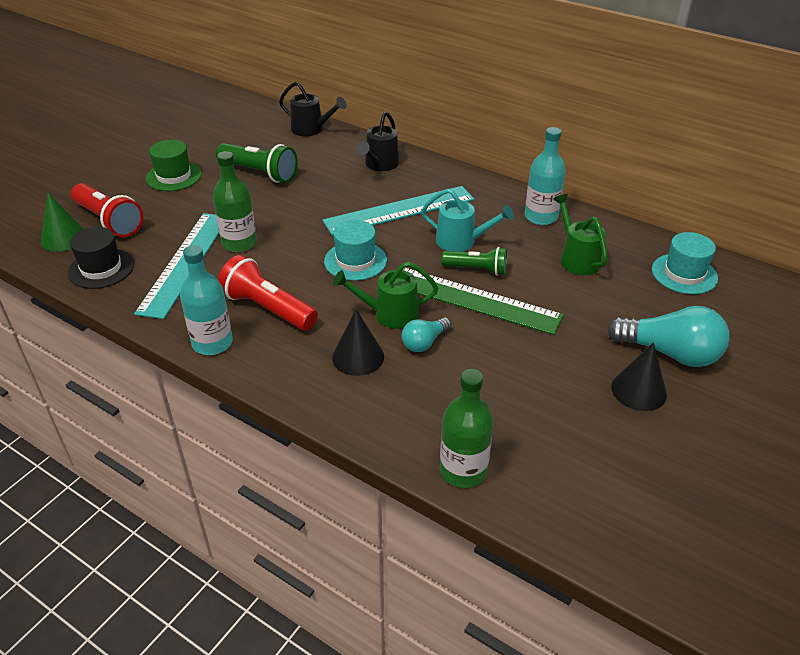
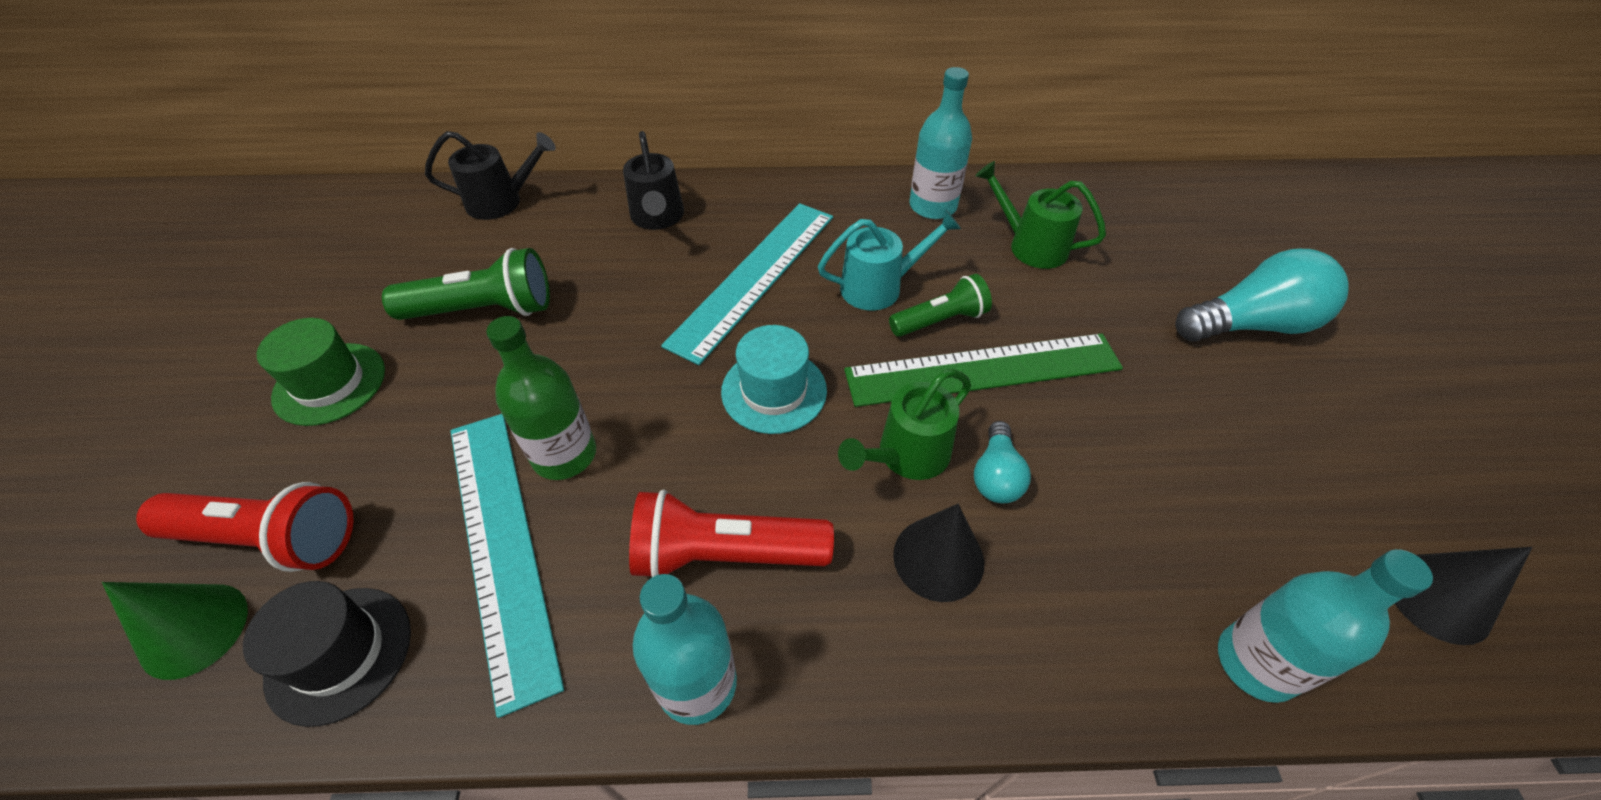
camera: 35 degrees left, 10 degrees up
green bottle [440,369,494,488] -> turquoise bottle [1218,549,1433,703]
black cone [611,342,667,411] -> black cone moved to [1395,547,1533,645]
turquoise hat [652,232,718,294] -> none

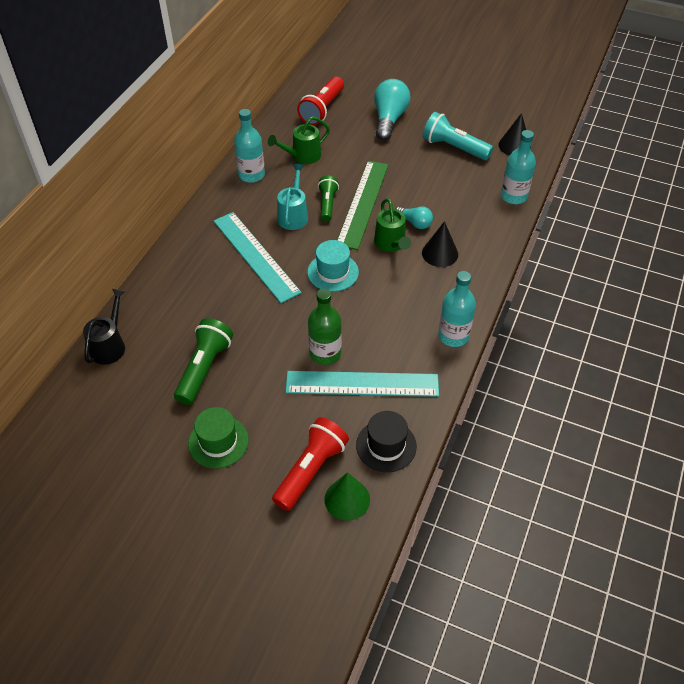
camera: 65 degrees left, 0 degrees up
black watering can [623,131,684,230] -> none
red flashlight [629,490,834,577] -> red flashlight moved to [297,77,344,125]
none -> turquoise flashlight [423,112,493,160]

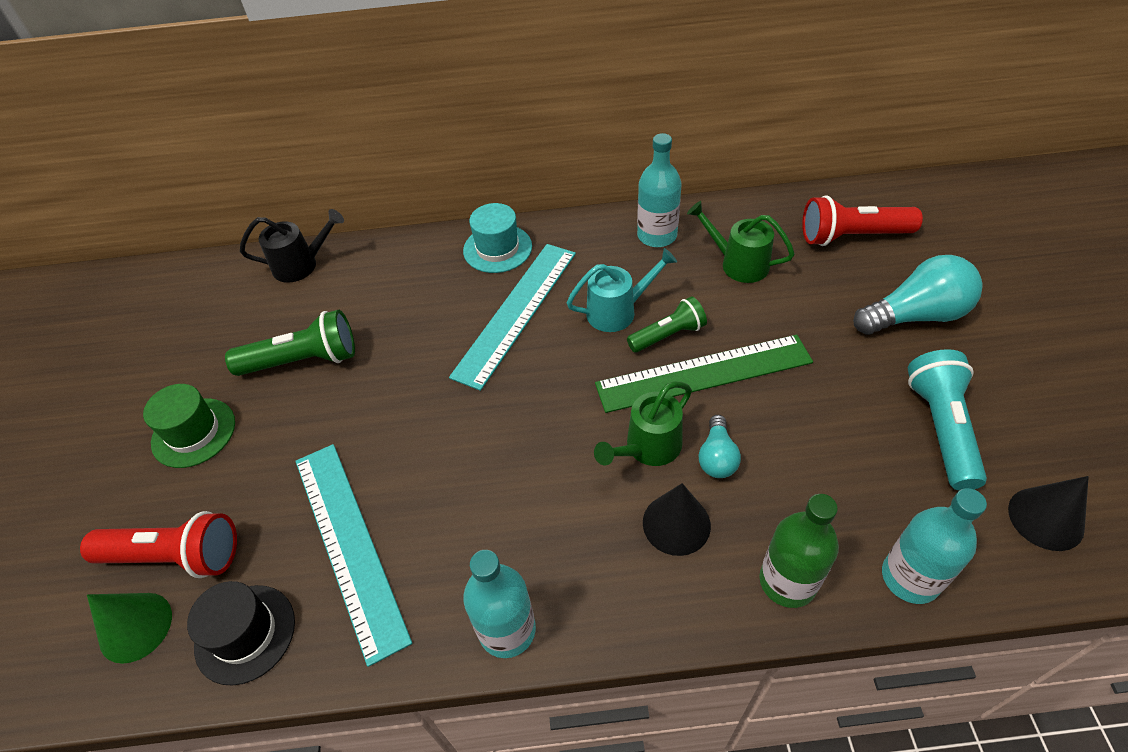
camera: 65 degrees right, 0 degrees up
turquoise hat [307,240,359,292] -> turquoise hat moved to [463,203,532,273]
green bottle [308,289,342,365] -> green bottle moved to [759,494,839,608]

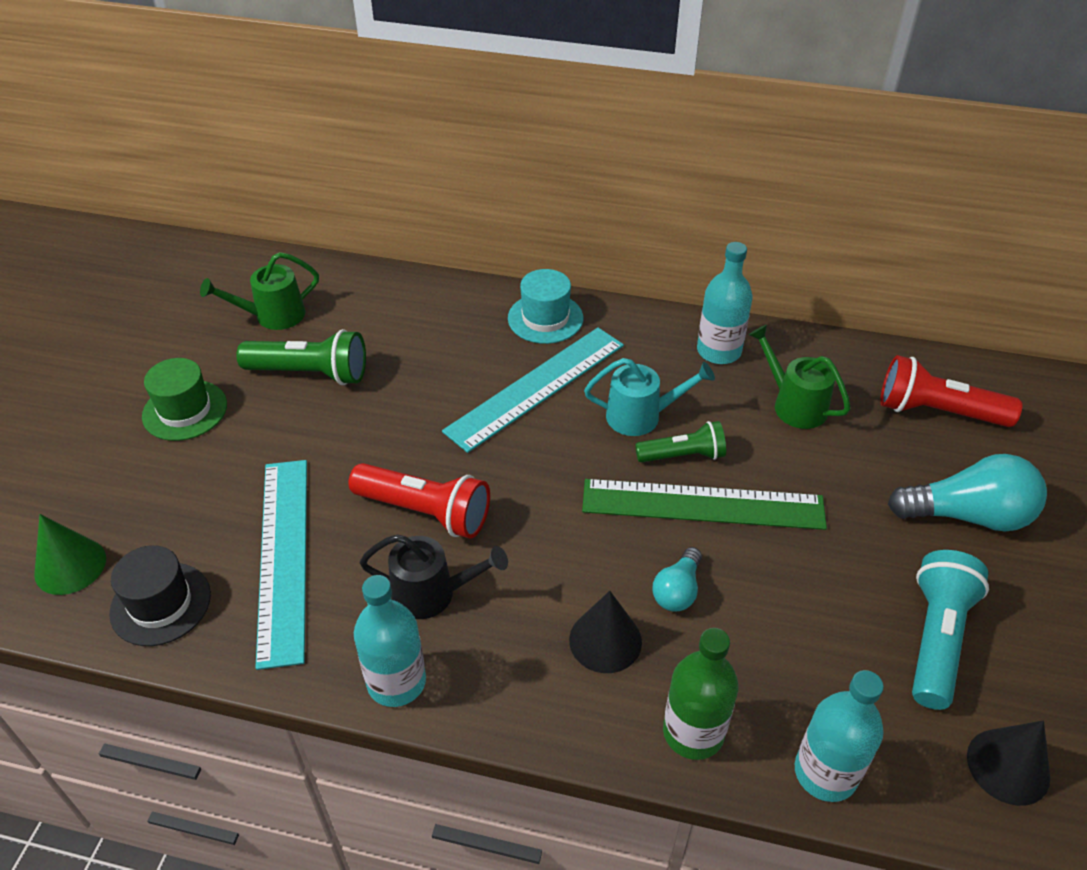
camera: 15 degrees right, 5 degrees down
red flashlight [80,511,237,578] -> red flashlight moved to [348,463,490,539]
black watering can [240,209,344,283] -> black watering can moved to [360,534,508,619]
green watering can [594,382,692,466] -> green watering can moved to [200,252,319,330]

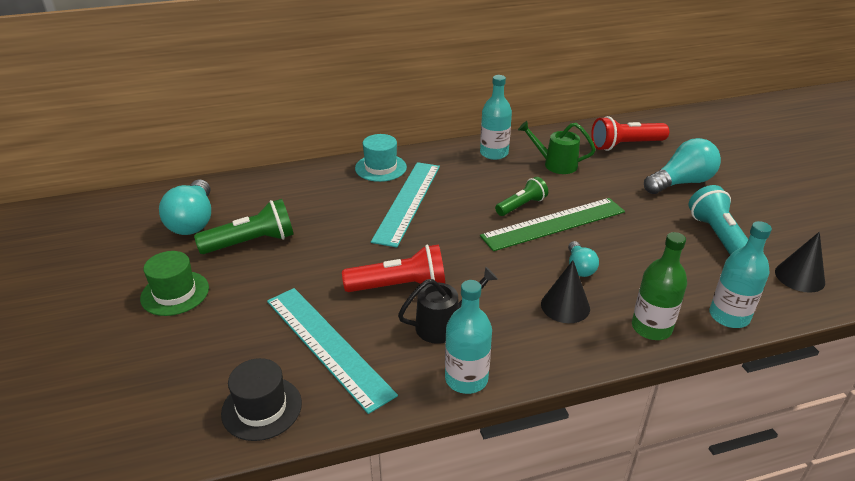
camera: 30 degrees left, 10 degrees down
green cone [34,514,106,595] -> none
green watering can [200,252,319,330] -> turquoise light bulb [159,179,211,235]
turquoise watering can [584,358,715,436] -> none

